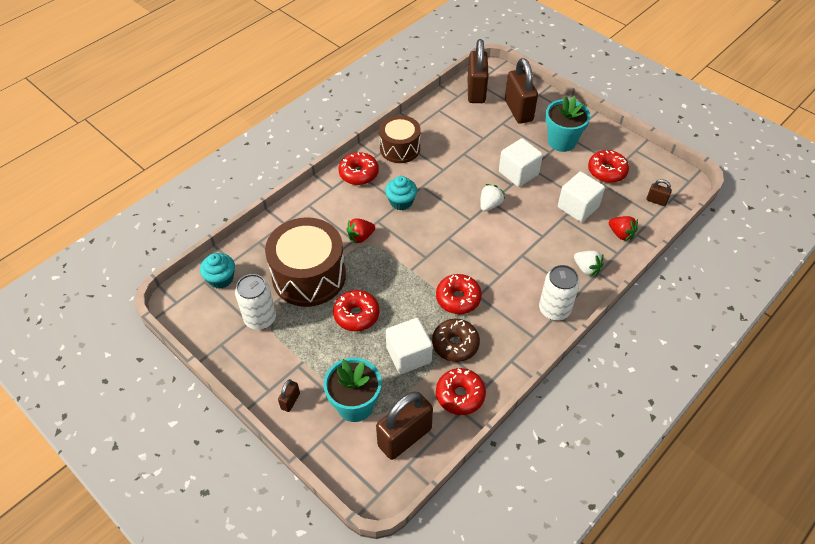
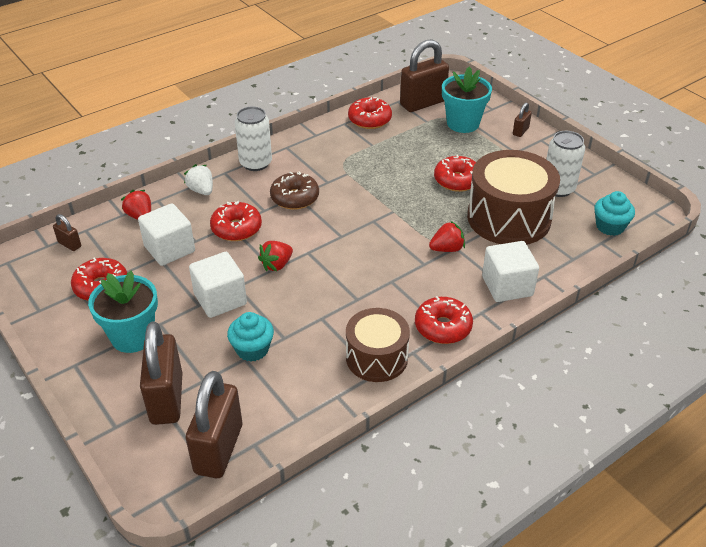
camera: 170 degrees left, 10 degrees down
turquoise cupcake [385,176,417,210] -> turquoise cupcake moved to [227,312,274,362]
white cube [386,318,433,374] -> white cube moved to [482,241,539,302]
brown donut [432,319,480,362] -> brown donut moved to [270,171,319,210]
red donut [436,274,482,314] -> red donut moved to [210,201,262,241]
white strawberry [480,184,505,211] -> red strawberry [258,241,293,271]

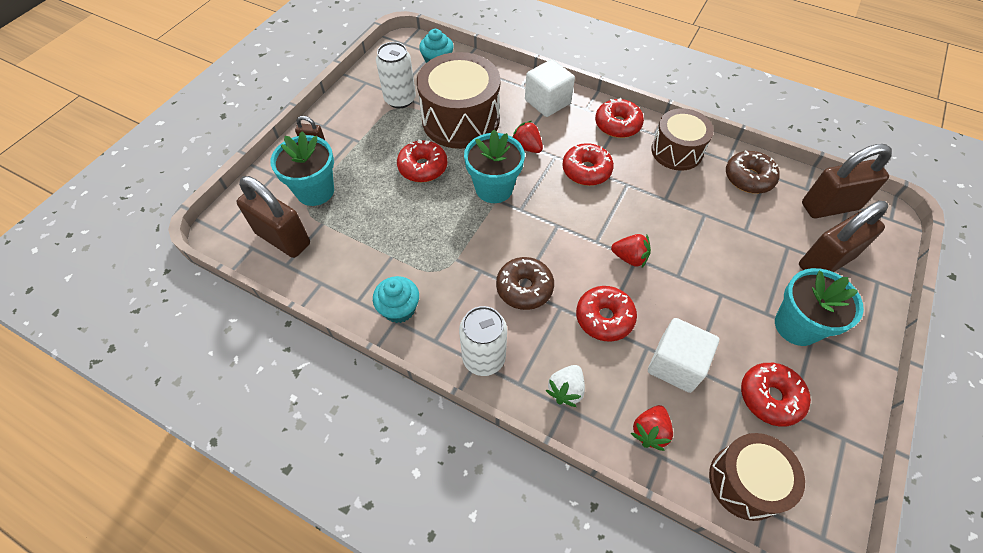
camera: 115 degrees left, 15 degrees up
brown padlock [53,214,81,251] -> brown drum [709,433,805,521]
white cube [189,252,247,318] -> none
turquoise cupcake [227,312,274,362] -> turquoise cupcake moved to [373,276,419,323]
red donut [348,97,392,129] -> red donut moved to [562,143,614,186]
none -> turquoise flower pot [464,129,525,203]
none -> brown donut [726,151,780,194]

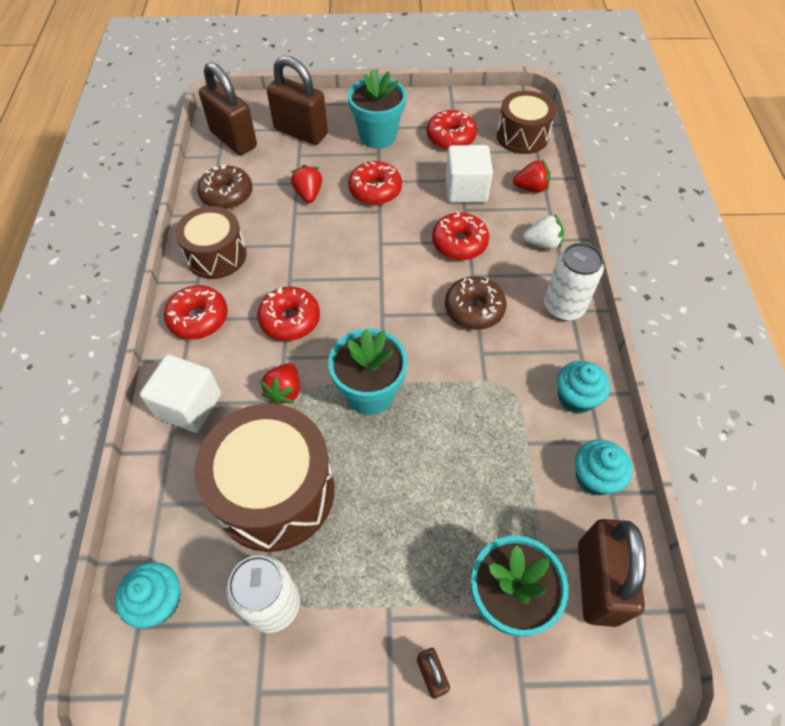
camera: 120 degrees left, 0 degrees up
red donut [397,139,447,182] -> red donut moved to [348,161,402,205]
red strawberry [611,234,651,267] -> red strawberry moved to [291,165,322,203]
none -> turquoise cupcake [575,439,633,496]

